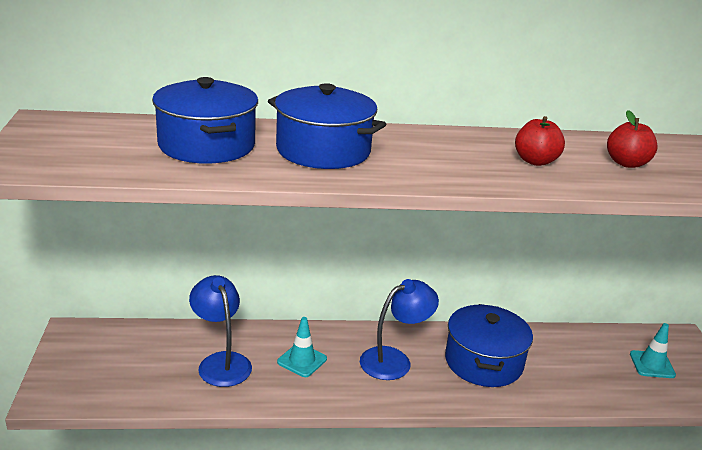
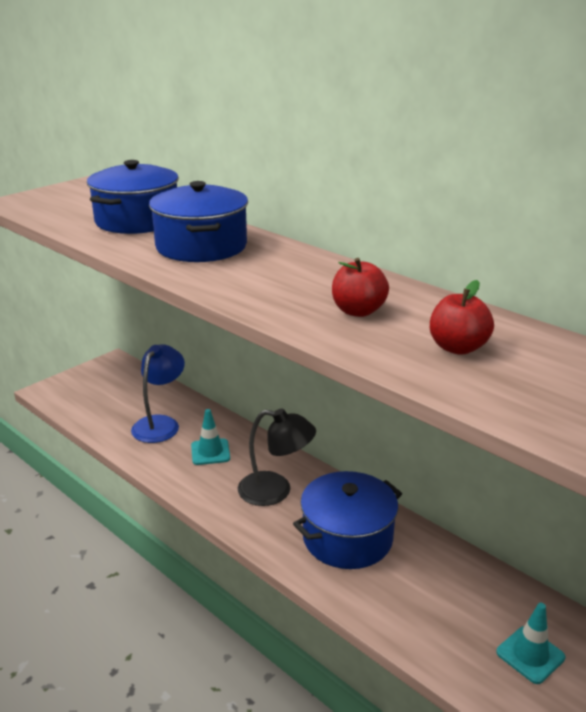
camera: 50 degrees right, 0 degrees up
blue lamp [360,279,439,380] -> black lamp [238,408,316,506]

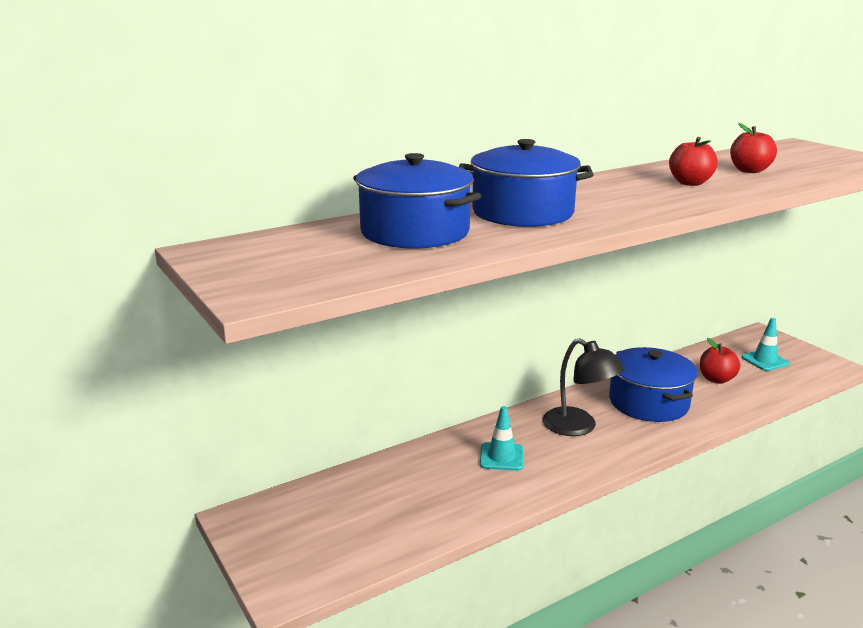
camera: 75 degrees left, 5 degrees down
blue lamp [131,344,185,443] -> none
black lamp [238,408,316,506] -> black lamp turned 105 degrees clockwise [543,338,625,436]
none -> red apple [700,338,740,384]

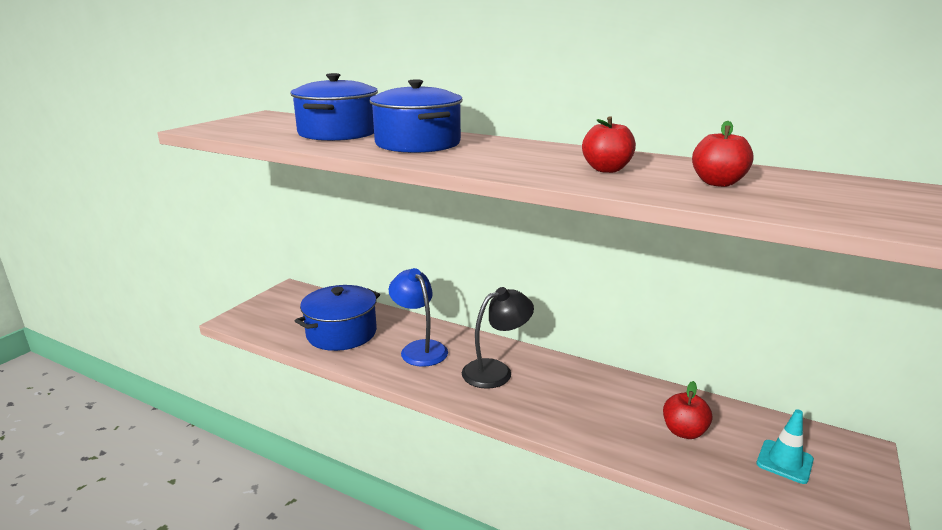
camera: 60 degrees right, 0 degrees up
turquoise traffic cone [480,406,523,471] -> blue lamp [389,268,448,367]
black lamp [543,338,625,436] -> black lamp turned 135 degrees counterclockwise [462,287,534,389]
blue pot [609,347,698,422] -> blue pot moved to [295,285,380,351]

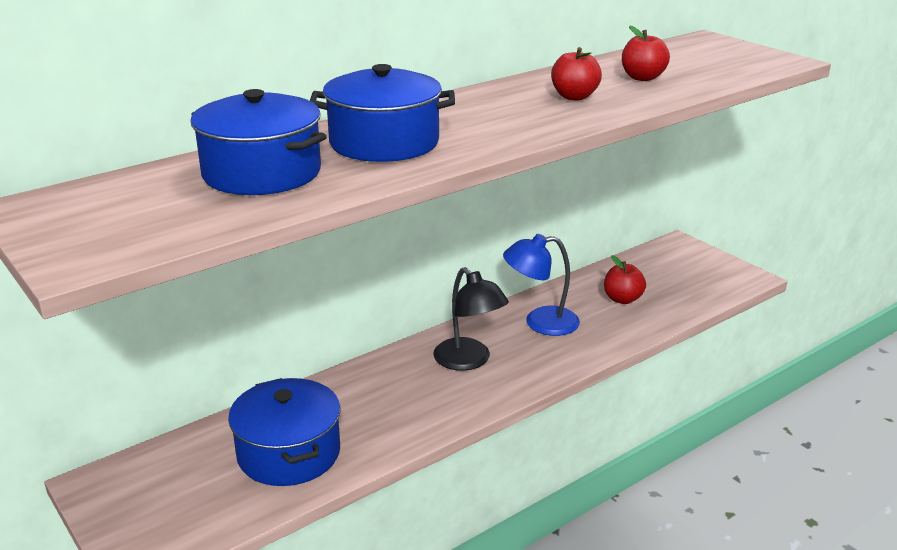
camera: 65 degrees left, 5 degrees up
blue lamp [389,268,448,367] -> blue lamp moved to [503,234,580,336]
black lamp [462,287,534,389] -> black lamp turned 150 degrees clockwise [433,267,509,371]
turquoise traffic cone [757,409,814,484] -> none

